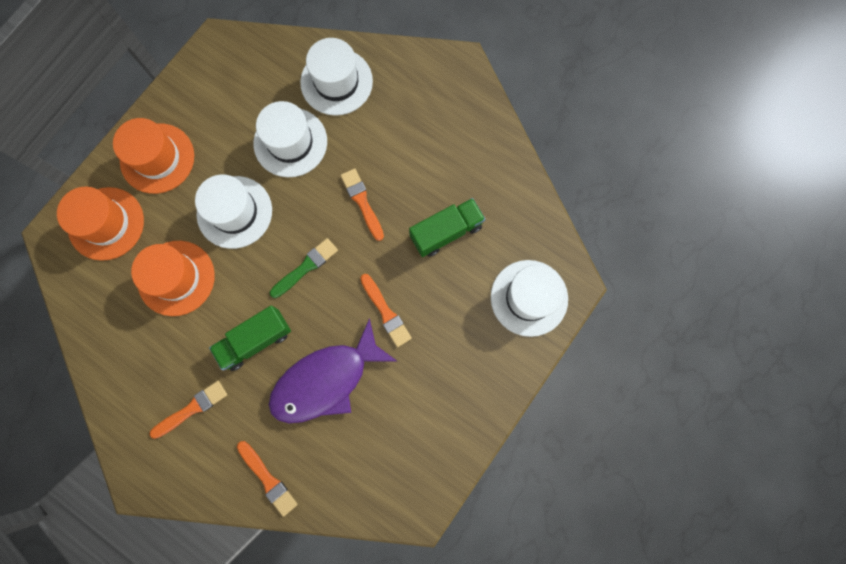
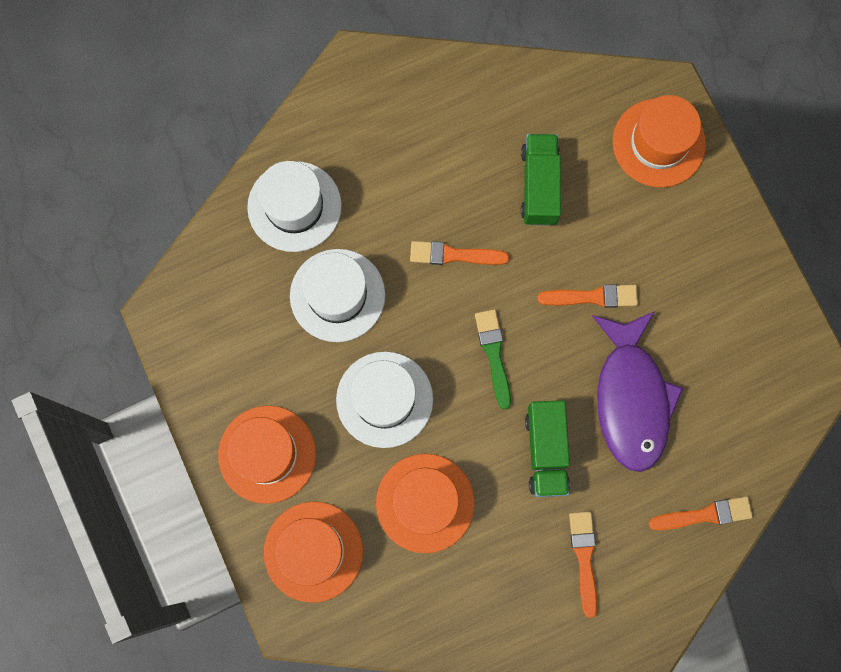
camera: 60 degrees left, 0 degrees up
white hat [491,260,568,337] -> orange hat [613,95,706,187]

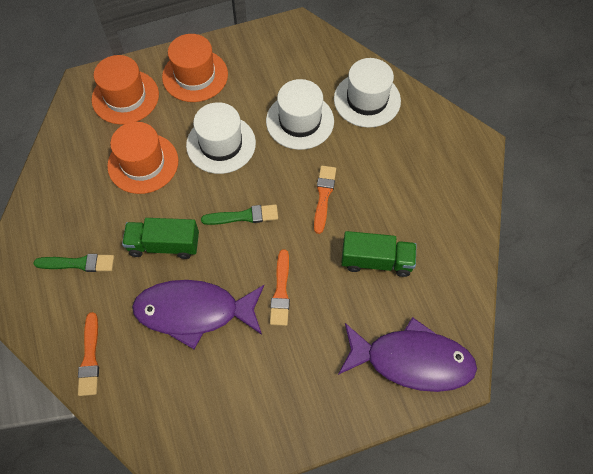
camera: 95 degrees right, 15 degrees down
orange brush [569,511,597,618] -> green brush [33,254,114,272]
orange hat [613,95,706,187] -> purple fish [338,317,477,392]

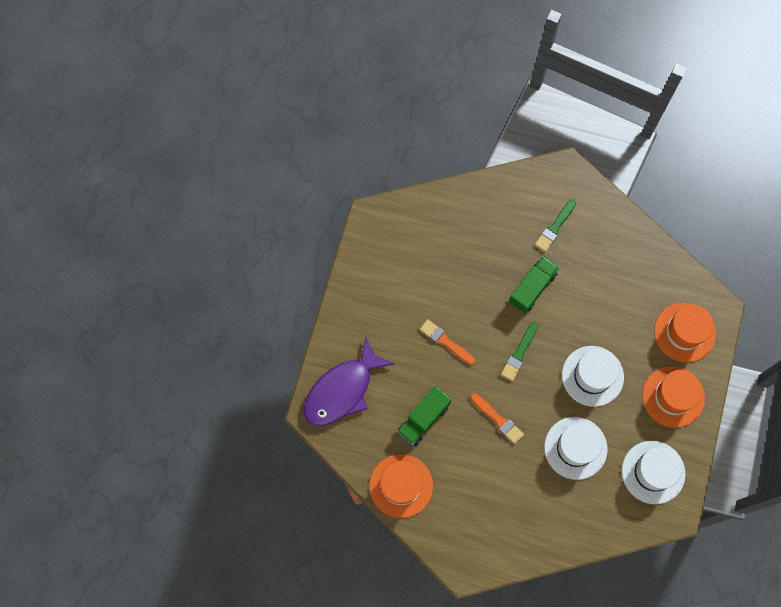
camera: 125 degrees right, 10 degrees up
orange brush [78,312,99,396] -> none
orange hat [107,122,178,194] -> orange hat moved to [369,454,433,518]
purple fish [132,280,264,349] -> none
white hat [334,58,401,128] -> white hat moved to [622,441,685,504]

